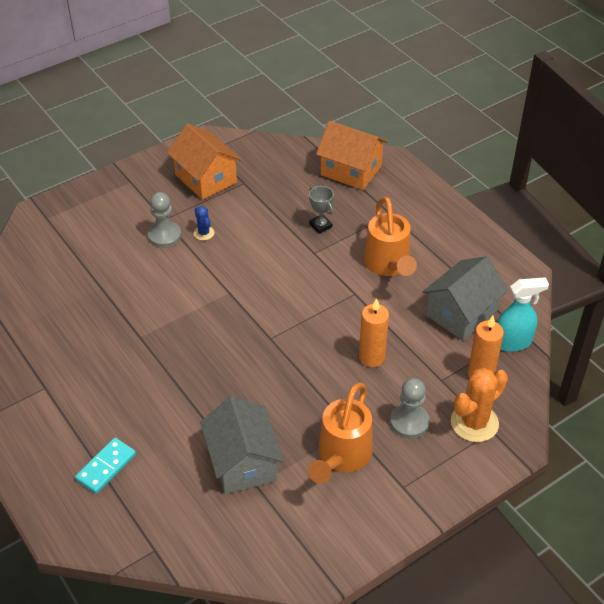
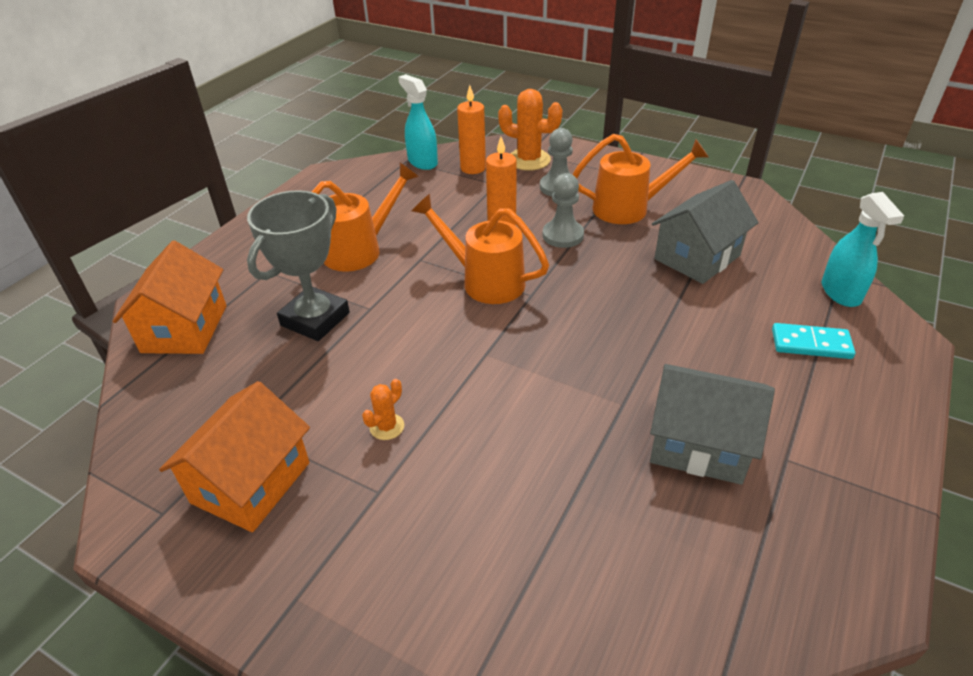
camera: 115 degrees left, 5 degrees down
grey pawn [148,192,181,248] -> grey pawn moved to [542,173,584,248]
blue cactus [194,206,214,240] -> orange cactus [362,379,404,440]
grey trophy [309,186,334,234] -> grey trophy [247,190,350,341], size x2.08
grey house [423,256,508,341] -> grey house moved to [650,364,775,485]
none -> orange watering can [412,194,549,304]
none -> turquoise spray bottle [822,192,904,307]

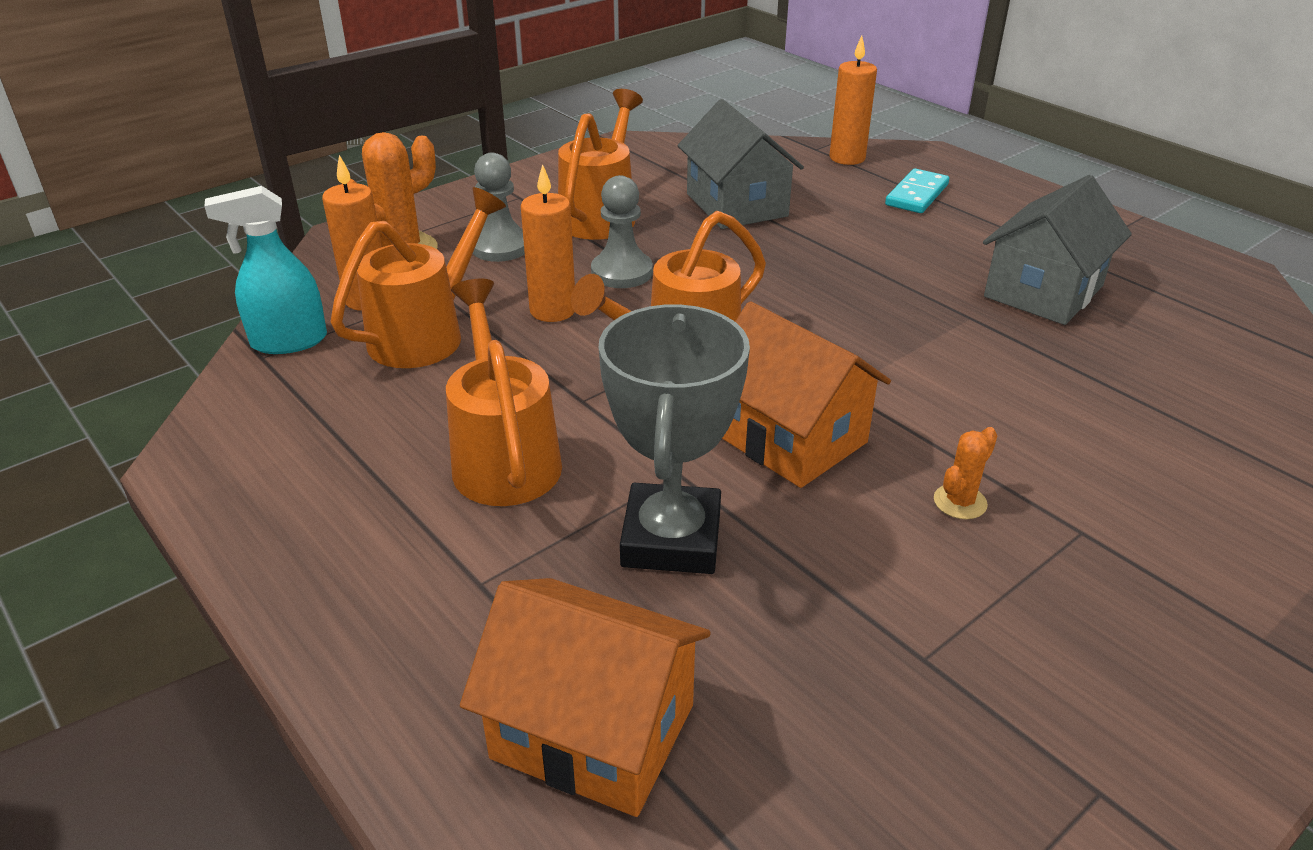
camera: 70 degrees left, 5 degrees down
orange house [159,381,310,532] -> orange house moved to [722,301,891,488]
grey trophy [247,190,350,341] -> grey trophy turned 45 degrees clockwise [599,304,750,574]
orange cactus [362,379,404,440] -> orange cactus turned 75 degrees clockwise [934,427,998,519]
turquoise spray bottle [822,192,904,307] -> orange candle [829,36,877,165]
none -> orange watering can [331,187,506,368]

